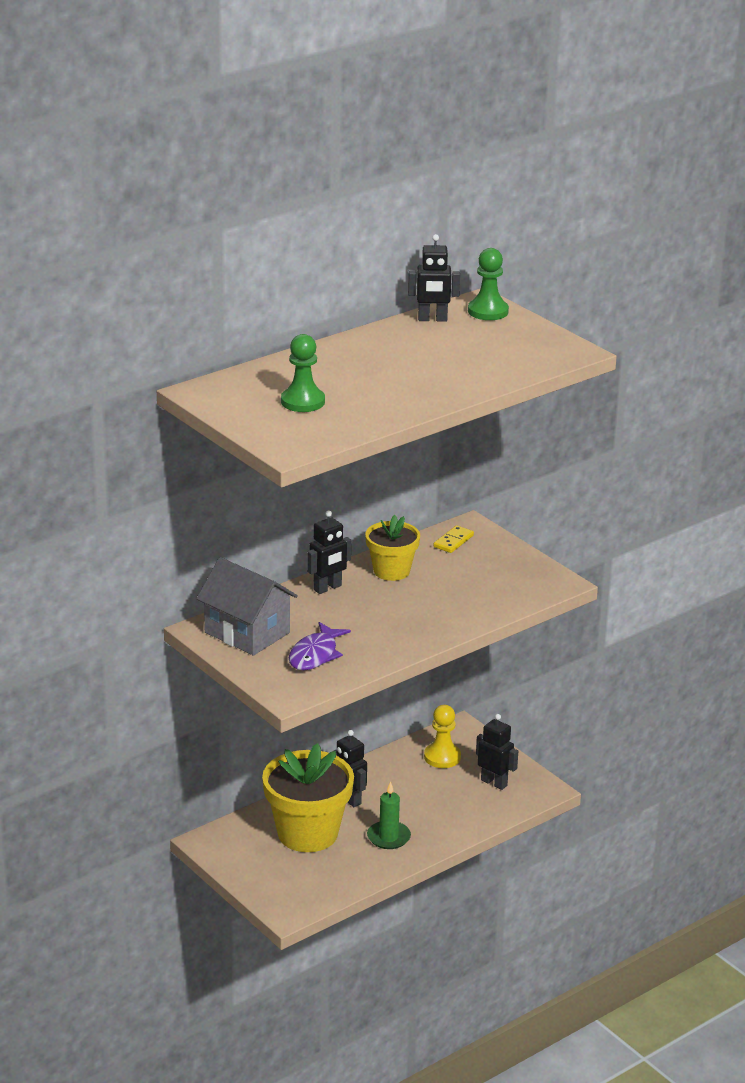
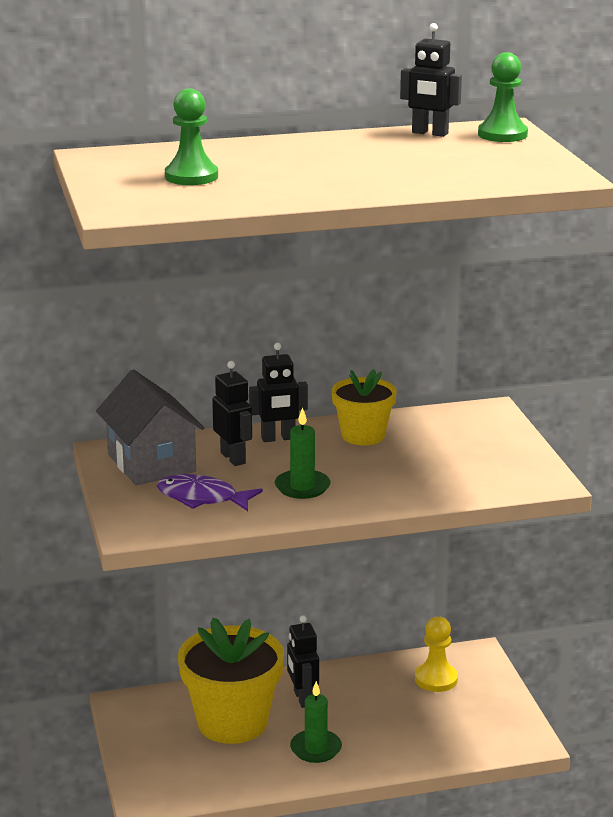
camera: 25 degrees right, 5 degrees down
purple fish [289,622,351,670] -> purple fish turned 60 degrees clockwise [157,474,263,511]
yellow domino [433,525,474,553] -> none
black robot [476,714,518,790] -> black robot moved to [212,361,252,466]
none -> green candle [275,407,331,499]

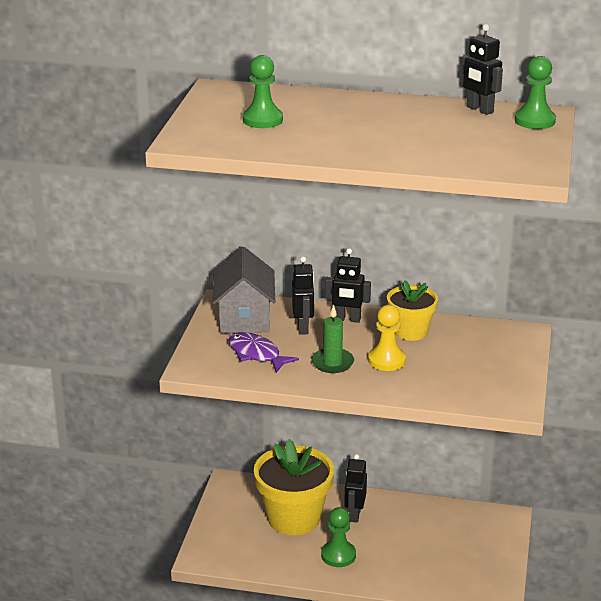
camera: 25 degrees right, 5 degrees up
green candle [290,681,342,763] -> green pawn [321,507,356,567]
yellow pawn [415,617,458,692] -> yellow pawn moved to [368,305,406,371]

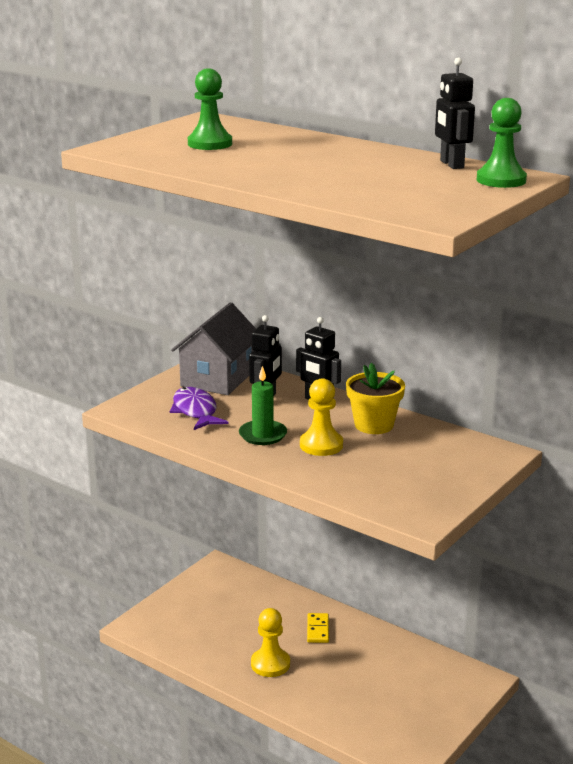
camera: 25 degrees right, 5 degrees down
yellow flower pot [254,439,334,535] -> none
green pawn [321,507,356,567] -> yellow pawn [251,608,290,677]
black robot [344,454,367,523] -> yellow domino [307,613,329,643]

